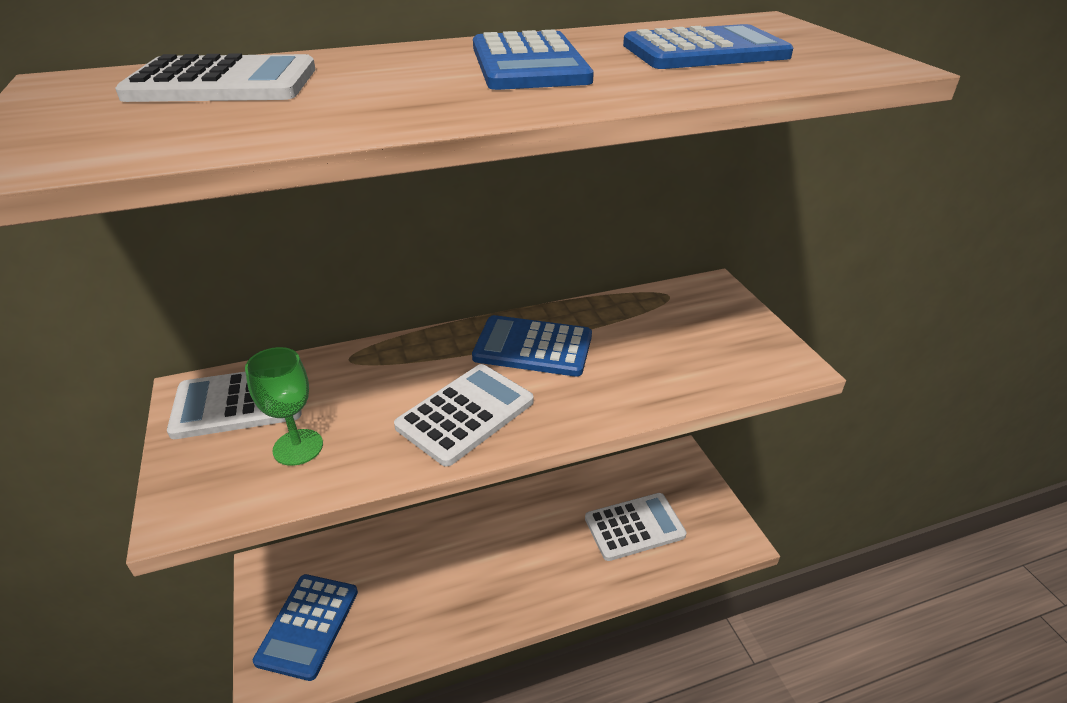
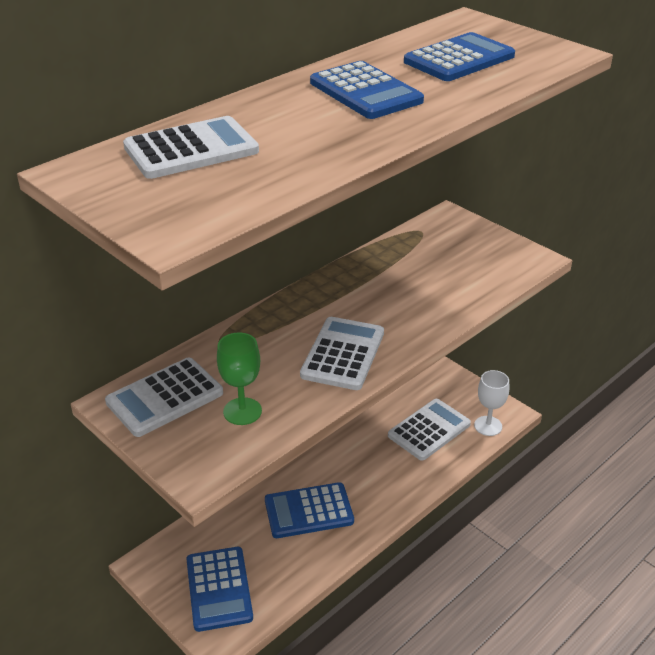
camera: 25 degrees left, 0 degrees up
blue calculator [472,315,592,377] -> blue calculator moved to [265,482,354,538]
none -> white goblet [474,370,509,436]

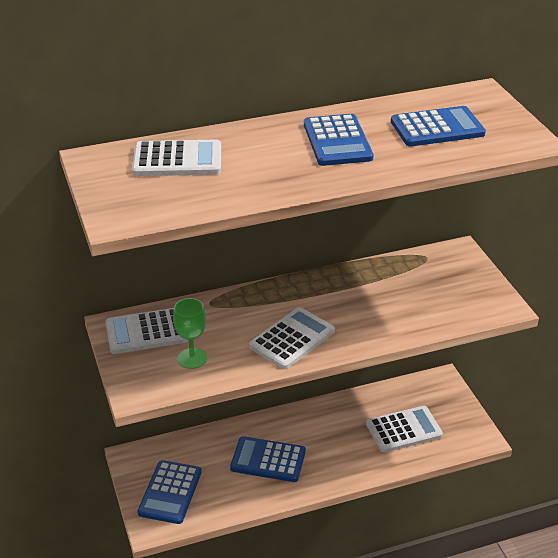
camera: 25 degrees right, 0 degrees up
white goblet [474,370,509,436] -> none

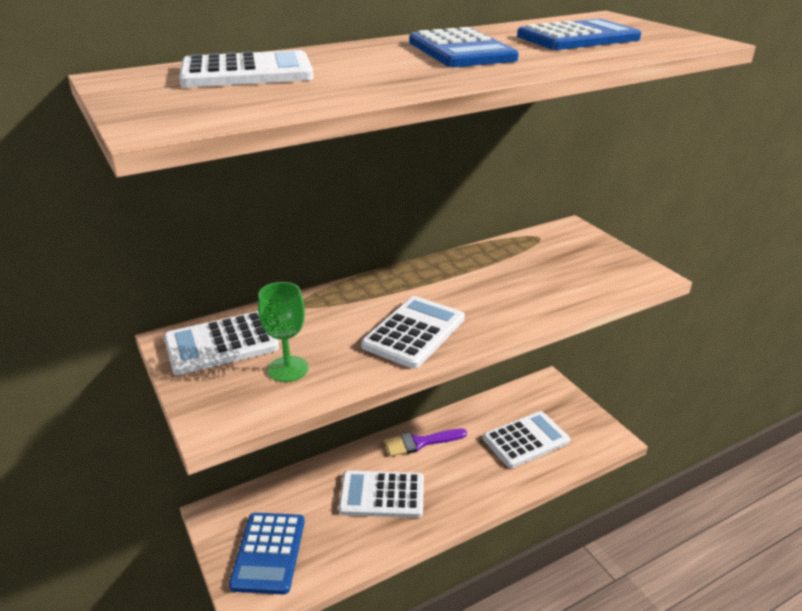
camera: 10 degrees left, 5 degrees down
blue calculator [230,436,306,482] -> white calculator [339,471,424,518]
none -> purple brush [384,428,467,456]

